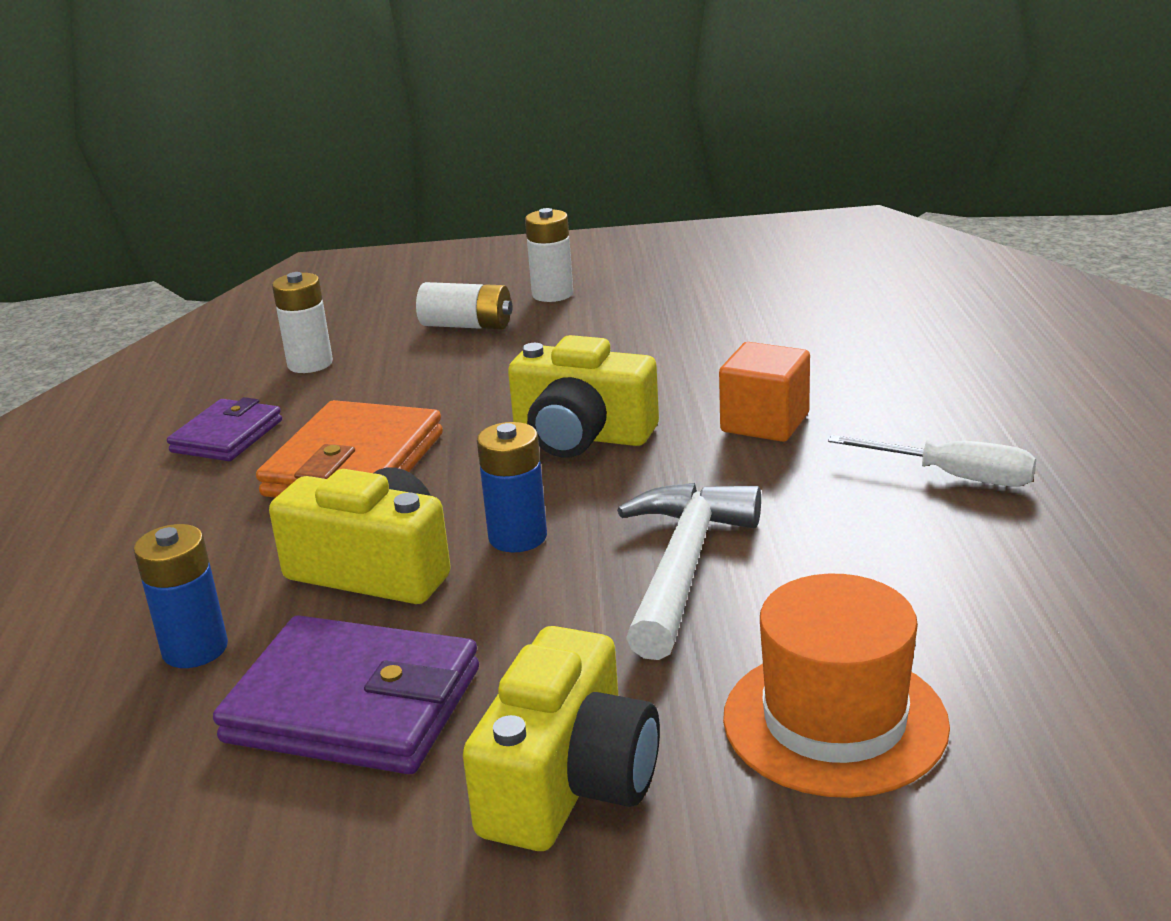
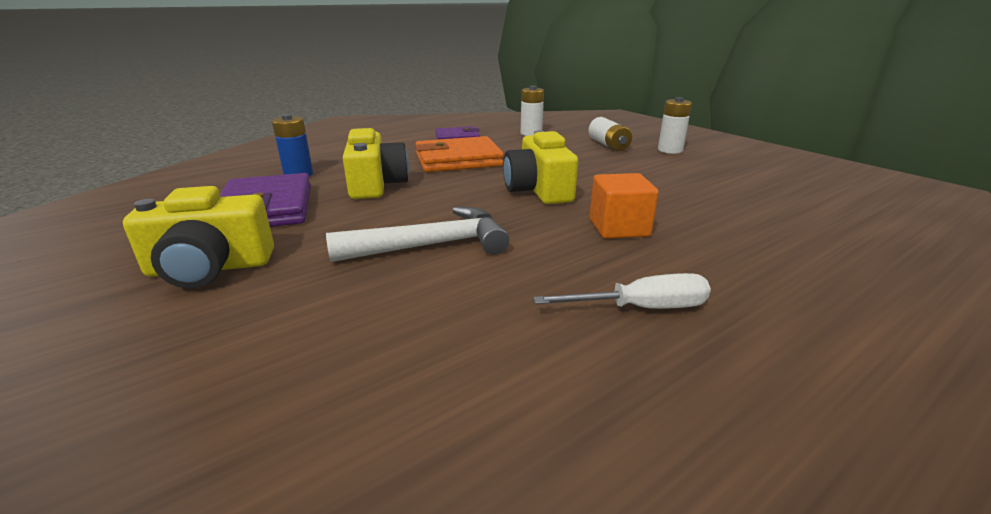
camera: 55 degrees right, 0 degrees up
blue battery [477,422,547,553] -> none
orange hat [723,574,950,798] -> none
white screwdriver [828,435,1036,487] -> white screwdriver turned 90 degrees counterclockwise [533,273,711,309]

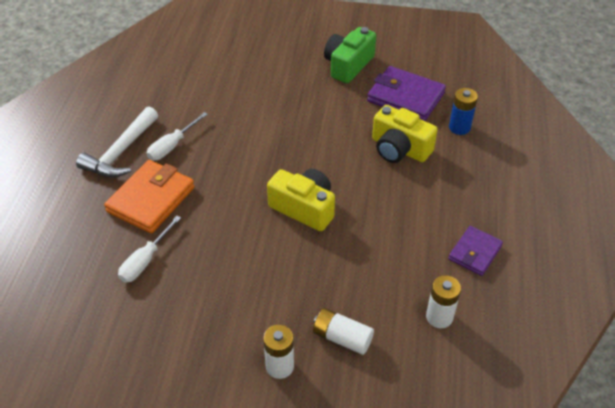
camera: 135 degrees right, 20 degrees up
yellow camera [123,186,274,288] -> green camera [324,27,376,83]
white hammer [326,207,509,262] -> white hammer moved to [76,107,158,177]
orange wallet [415,136,504,172] -> orange wallet moved to [104,160,195,234]
orange cube [590,173,659,239] -> none
none -> white screwdriver [118,216,181,283]

